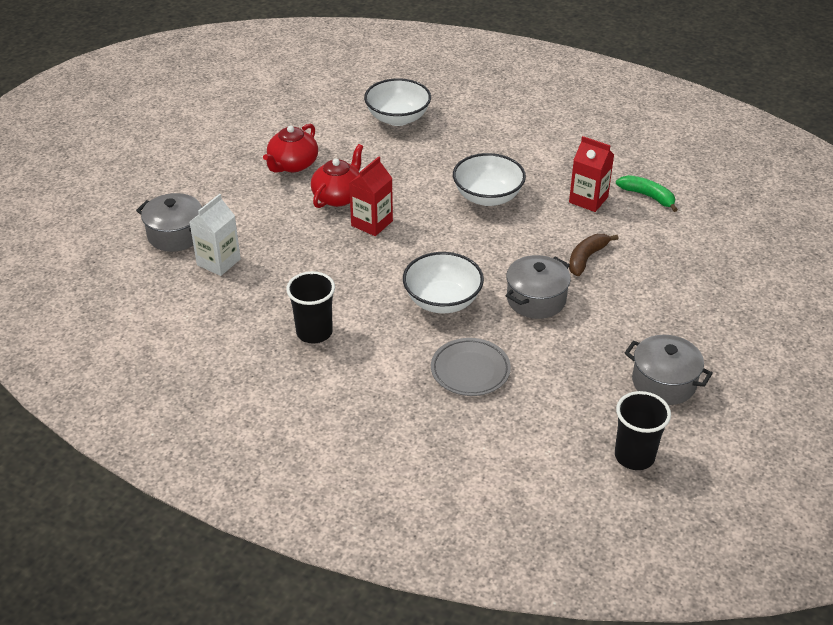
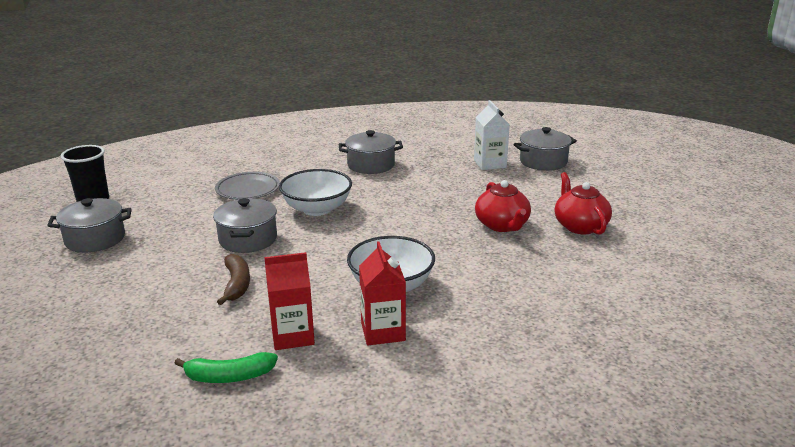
camera: 135 degrees right, 15 degrees down
black cup [286,271,335,343] -> grey pot [339,130,403,174]
red carton [349,156,393,236] -> red carton moved to [359,241,406,345]
white bowl [364,78,431,126] -> none

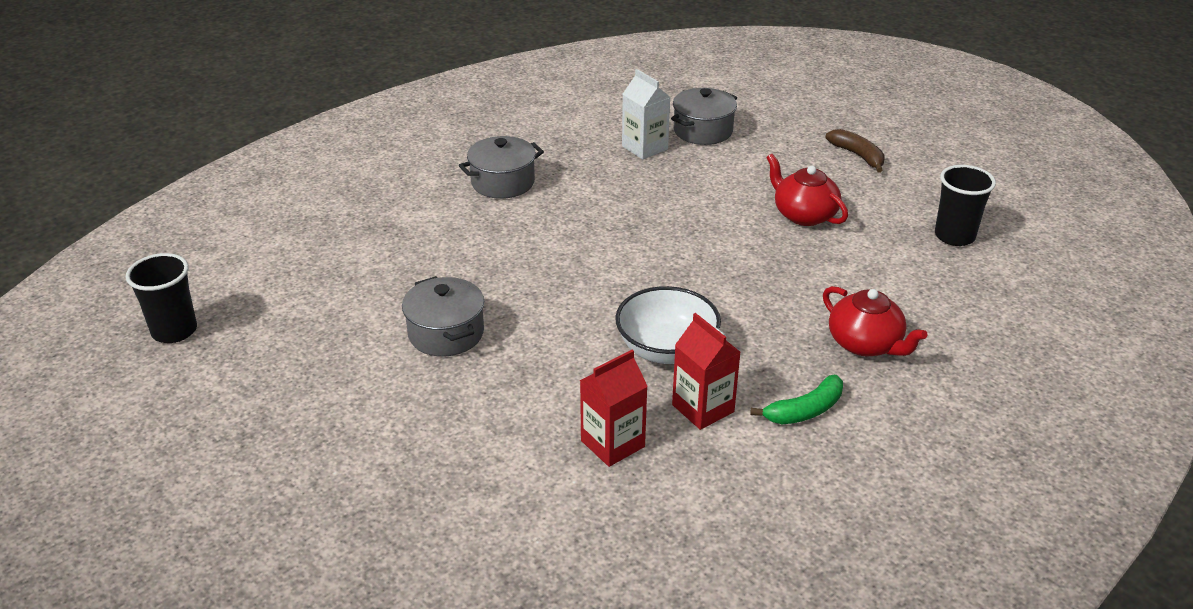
camera: 25 degrees left, 10 degrees up
grey pot [47,198,132,253] -> none
green banana [174,352,278,383] -> green banana moved to [750,375,843,424]
grey plate [215,172,280,200] -> none
brown banana [217,254,250,305] -> brown banana moved to [825,129,884,173]
white bowl [279,169,352,216] -> none
red teapot [475,180,531,232] -> red teapot moved to [823,286,928,356]
none -> black cup [935,165,996,246]

